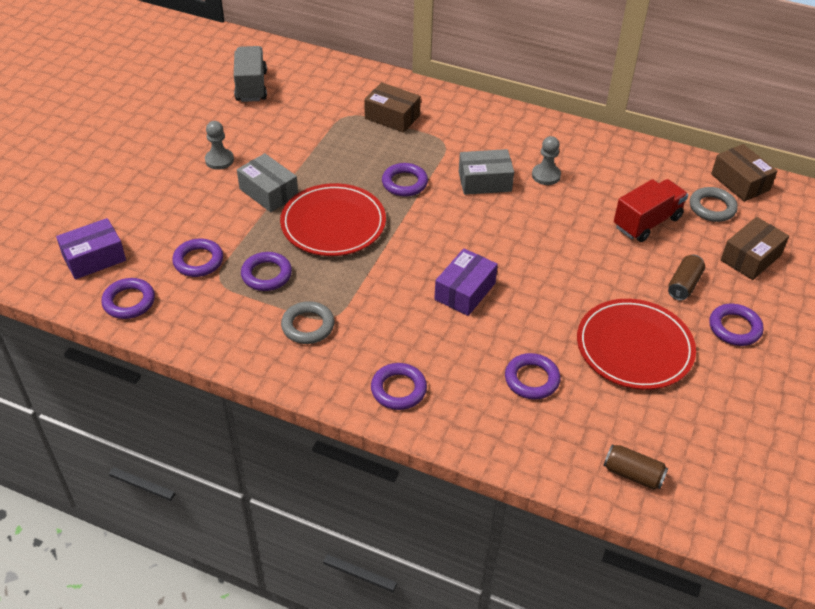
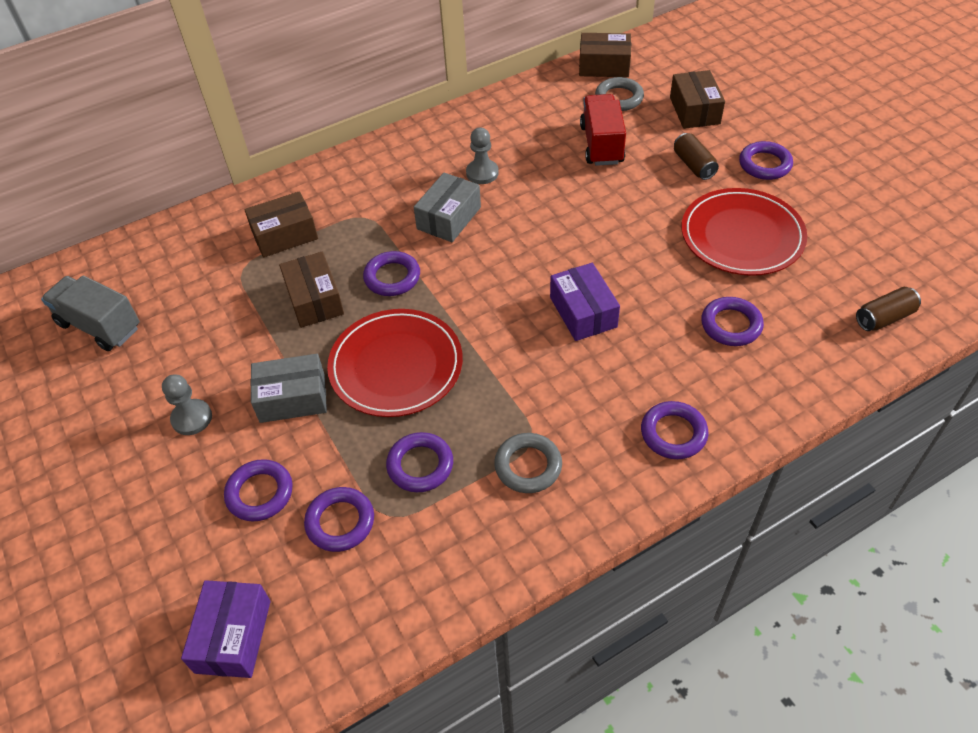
camera: 50 degrees left, 5 degrees up
purple ring [101,278,155,319] -> purple ring moved to [224,459,293,521]
none -> brown box [279,252,344,328]

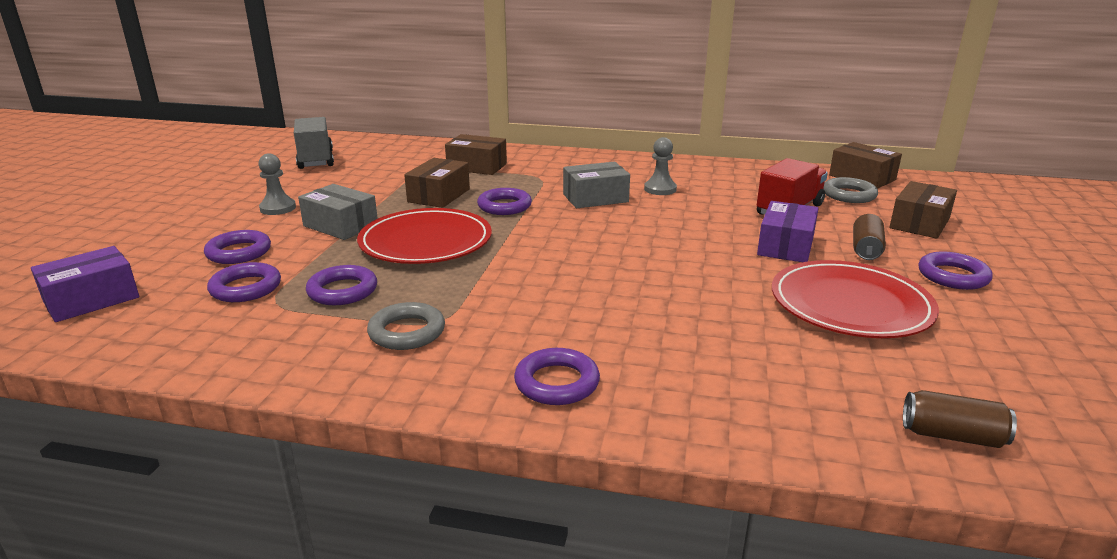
camera: 40 degrees right, 25 degrees down
purple box [550,263,620,341] -> purple box moved to [757,201,819,262]
purple ring [701,297,764,346] -> none

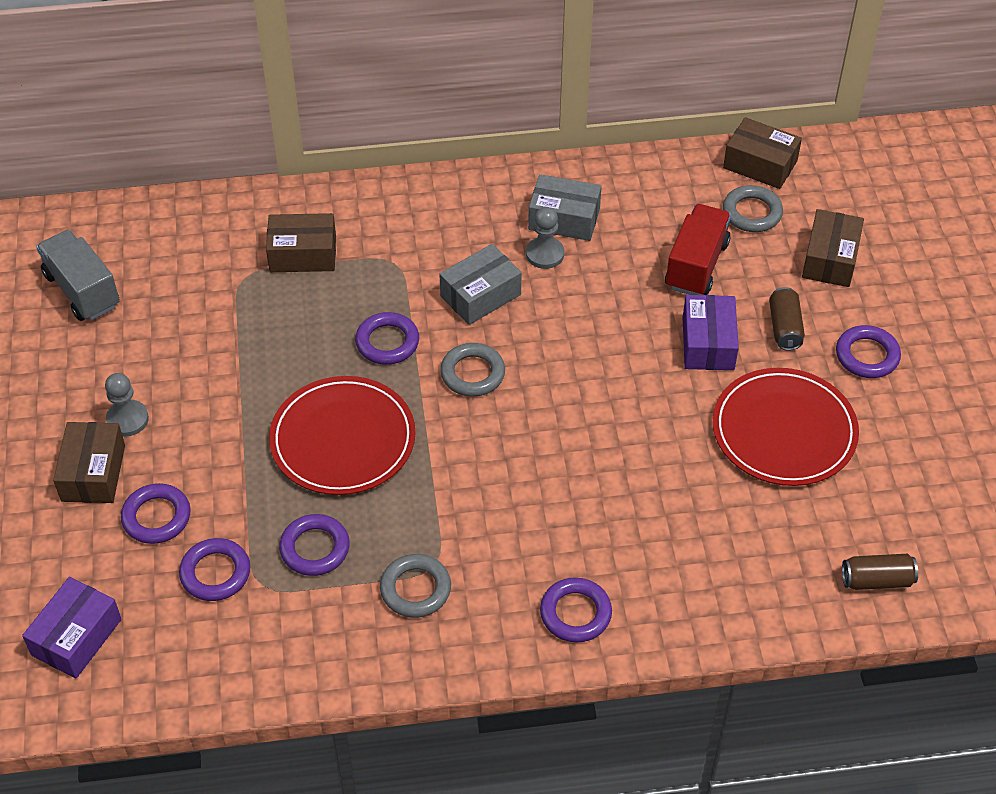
camera: 20 degrees left, 25 degrees up
grey box [298,184,378,240] -> grey box moved to [528,174,602,241]
brown box [404,158,470,208] -> brown box moved to [53,422,125,503]
none -> grey ring [440,343,505,397]

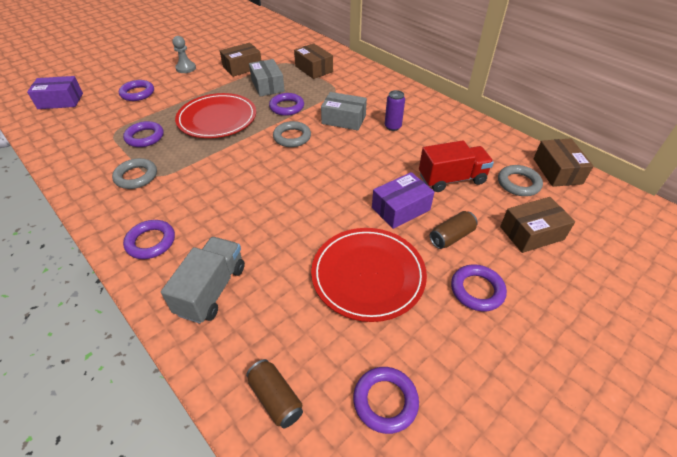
camera: 55 degrees right, 5 degrees down
grey truck [36,230,120,321] -> grey truck moved to [161,237,245,324]
brown box [53,422,125,503] -> brown box moved to [220,43,261,77]
purple ring [179,538,250,601] -> purple ring moved to [353,367,419,434]
grey pawn [526,207,564,269] -> purple can [385,90,405,131]
grey box [528,174,602,241] -> grey box moved to [249,59,285,97]

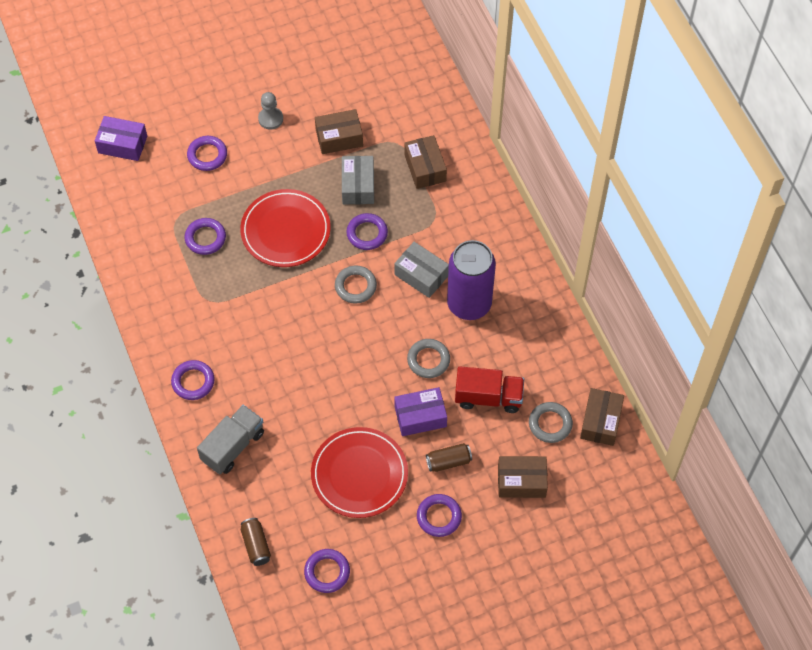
camera: 20 degrees right, 15 degrees up
grey ring [112,158,157,189] -> grey ring moved to [407,339,450,378]
purple can [385,90,405,131] -> purple can [447,240,496,320], size x2.28

